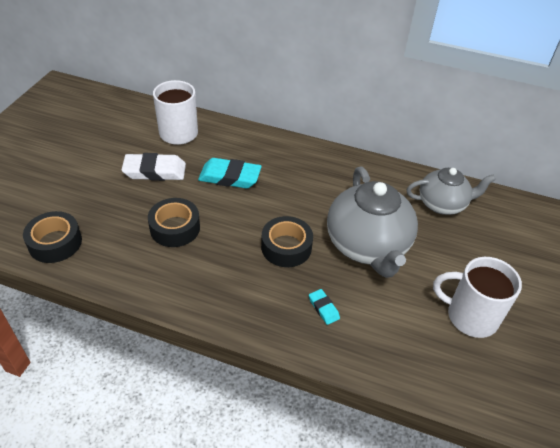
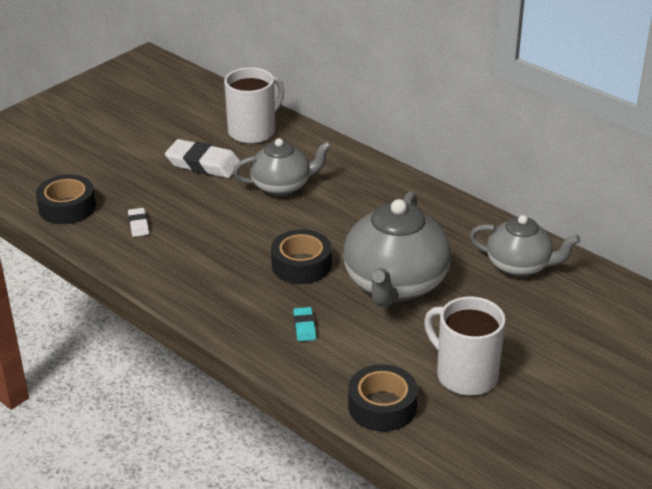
camera: 25 degrees right, 10 degrees down
black tape [148,198,200,247] -> black tape moved to [348,364,418,432]
turquoise eraser [198,158,262,188] -> grey teapot [233,138,332,196]
none -> white eraser [128,208,149,237]

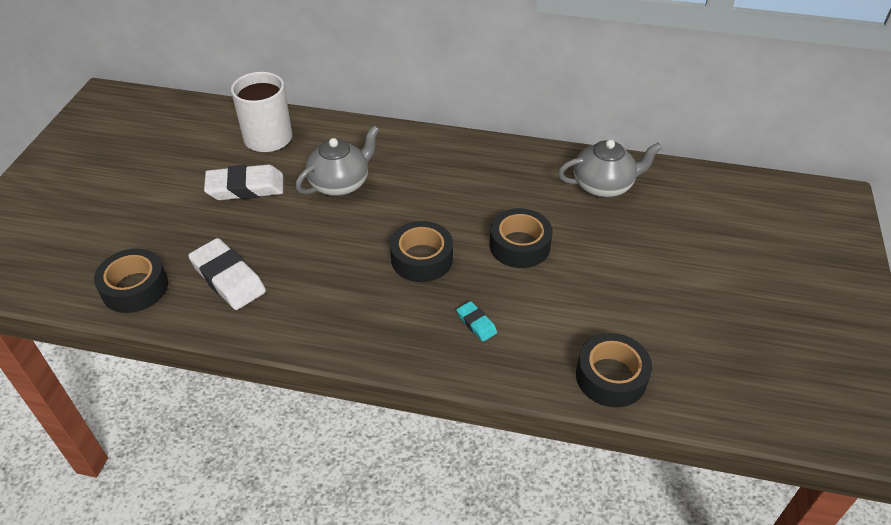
camera: 30 degrees left, 10 degrees up
white eraser [128,208,149,237] -> white eraser [188,238,266,310], size x2.00
grey teapot [343,191,451,307] -> black tape [490,208,553,268]
white mug [424,296,506,395] -> none

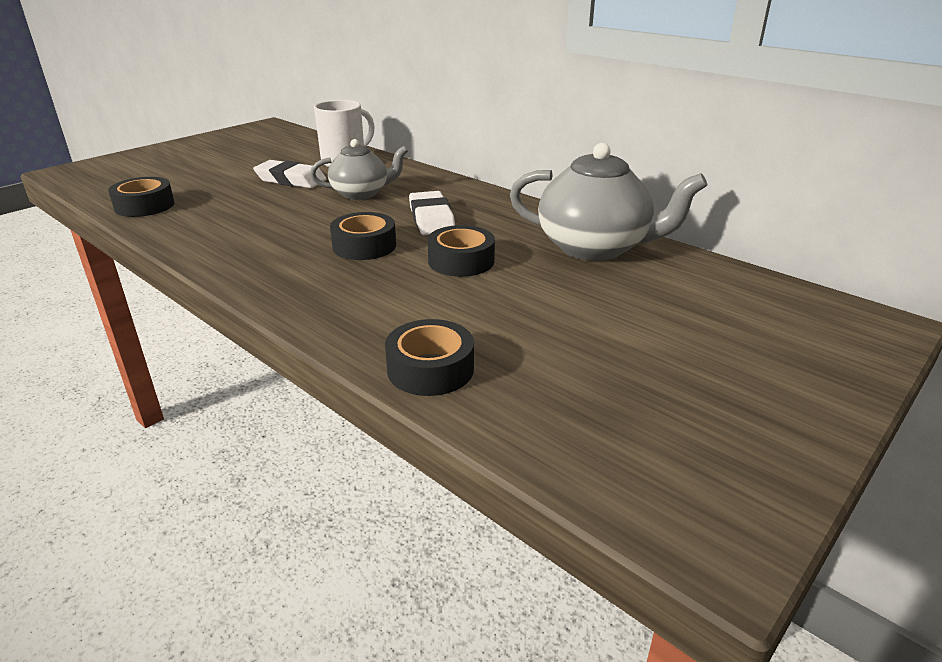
camera: 30 degrees right, 15 degrees down
white eraser [188,238,266,310] -> white eraser moved to [409,191,455,235]
turquoise eraser [457,301,497,342] -> none
grey teapot [558,140,662,198] -> grey teapot [510,143,707,261], size x1.60

